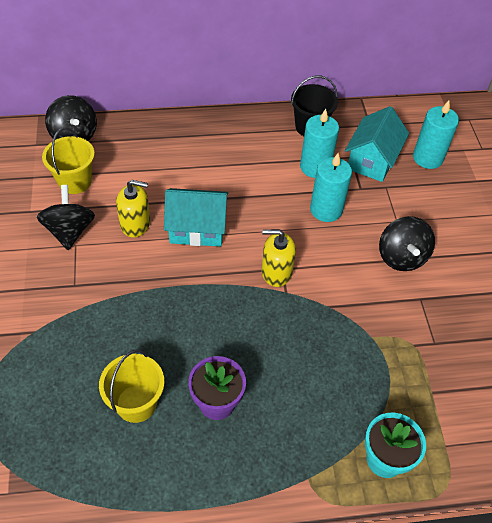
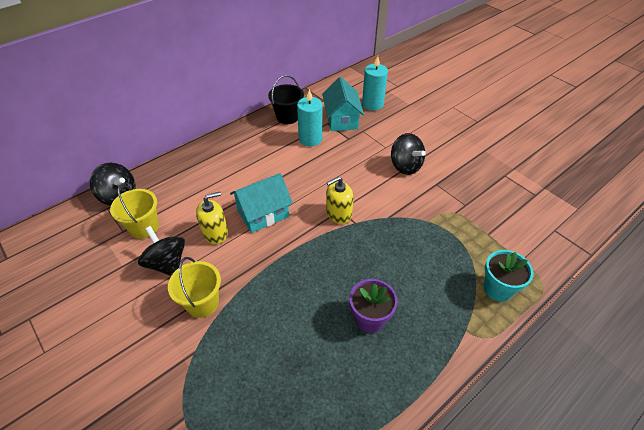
camera: 30 degrees left, 5 degrees down
yellow bucket [99,350,164,423] -> yellow bucket moved to [168,257,221,318]
turquoise candle [310,153,352,222] -> none

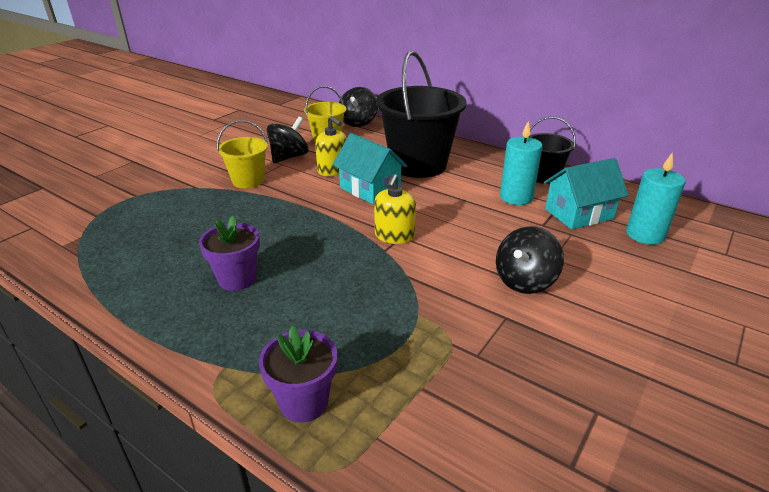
camera: 75 degrees right, 15 degrees down
yellow soap dispenser [326,176,354,224] -> yellow soap dispenser turned 120 degrees counterclockwise [374,174,416,244]
turquoise flower pot [483,250,533,302] -> purple flower pot [259,326,337,422]
none -> black bucket [376,51,467,178]

